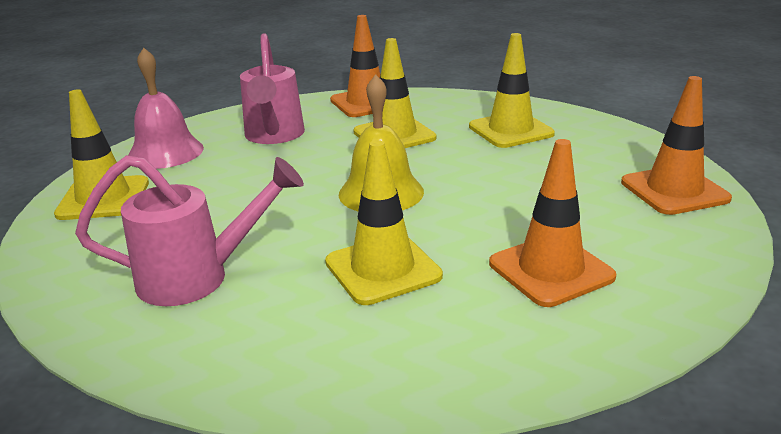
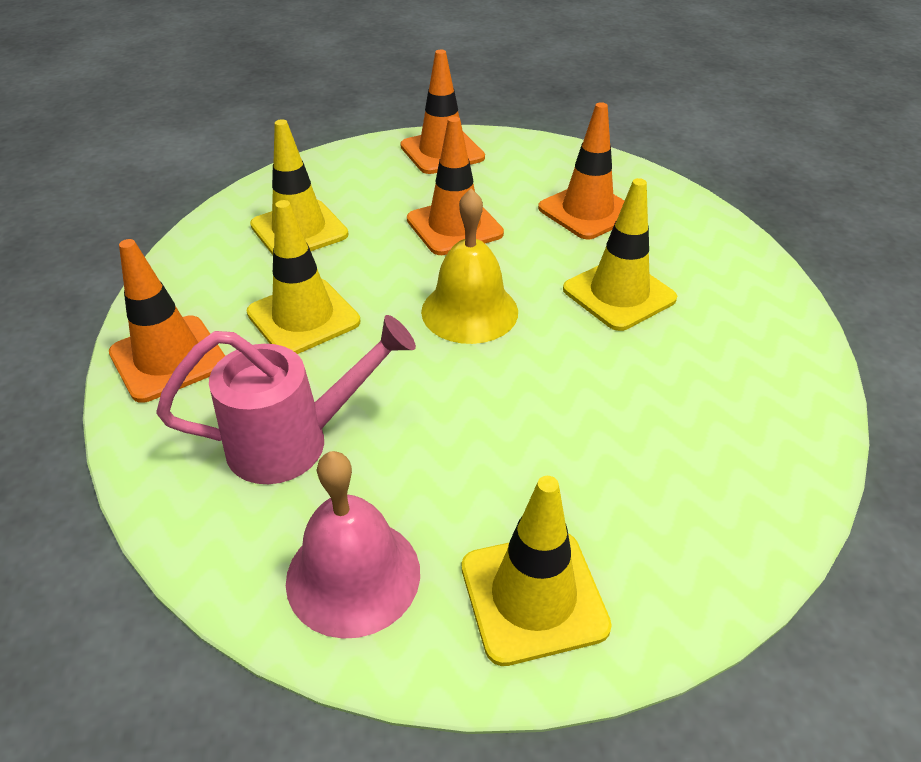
camera: 100 degrees left, 15 degrees up
pink watering can [75,155,304,306] -> none
none -> orange traffic cone [407,116,504,255]

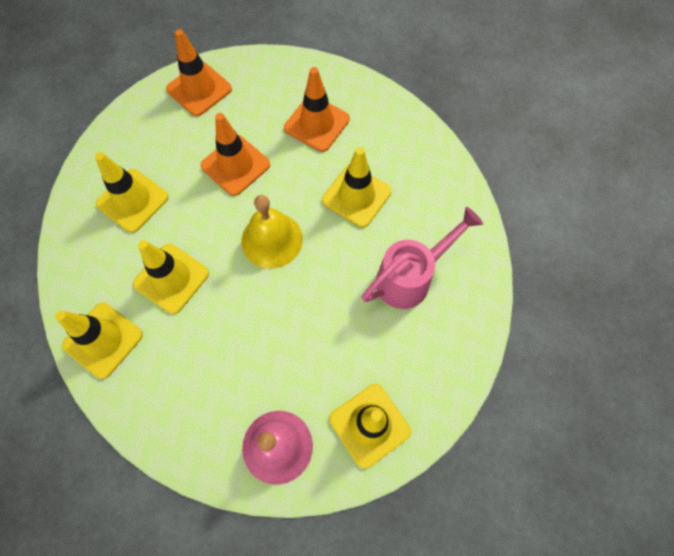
camera: 20 degrees left, 25 degrees up
orange traffic cone [109,239,225,403] -> yellow traffic cone [55,303,143,379]
pink watering can [157,315,416,484] -> pink watering can moved to [362,207,483,309]

